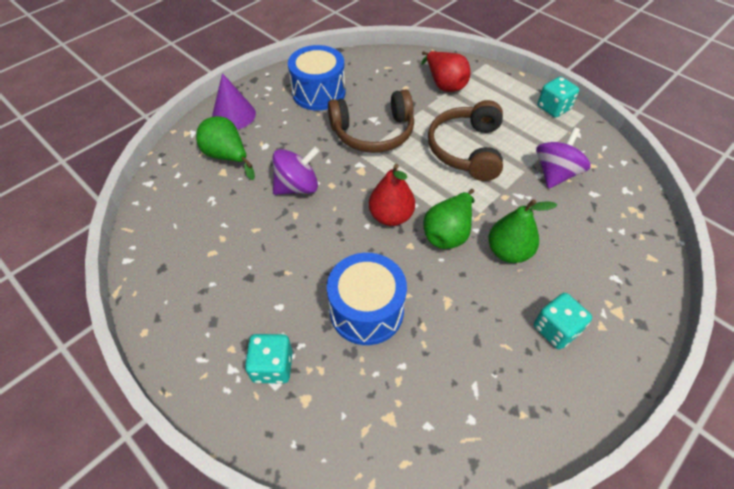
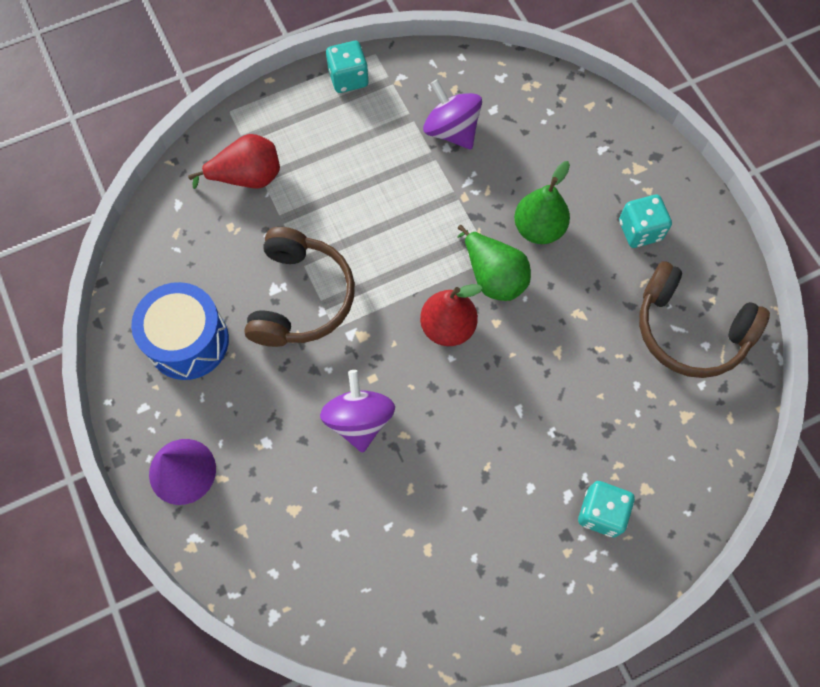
camera: 70 degrees left, 15 degrees up
green pear [196,116,255,180] -> none
blue drum [327,253,407,345] -> none
brown headphones [428,100,503,181] -> brown headphones moved to [639,261,770,378]

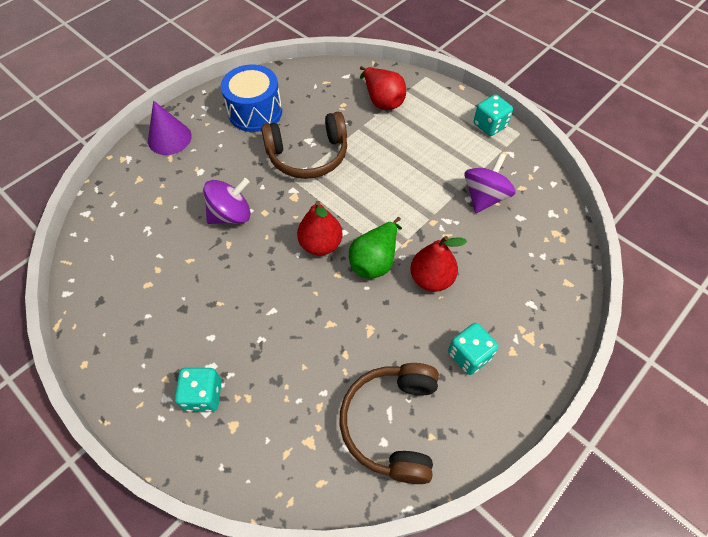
camera: 70 degrees right, 10 degrees down
green pear [514,161,570,244] -> red pear [410,236,467,292]

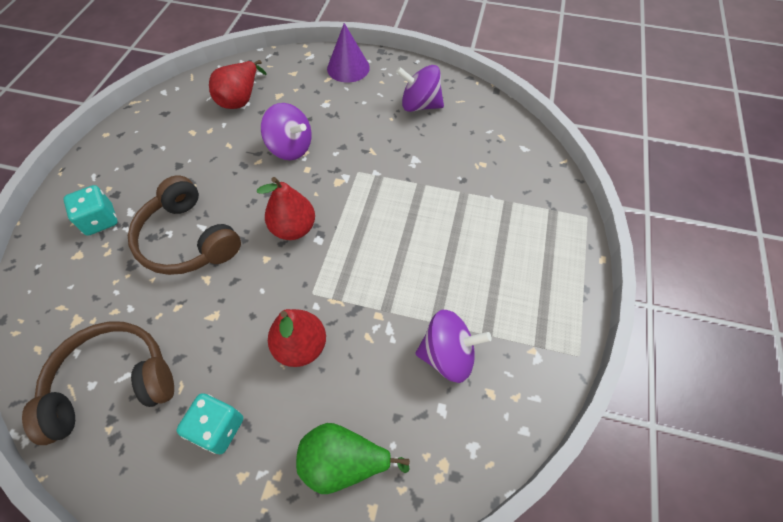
camera: 60 degrees right, 0 degrees up
blue drum [221,64,282,132] -> purple spinning top [396,65,444,112]
brown headphones [261,112,347,179] -> brown headphones moved to [128,175,241,275]
green pear [349,217,402,279] -> green pear moved to [296,423,410,494]
red pear [360,66,406,110] -> red pear moved to [209,60,267,109]
turquoise dice [474,94,513,136] -> none

